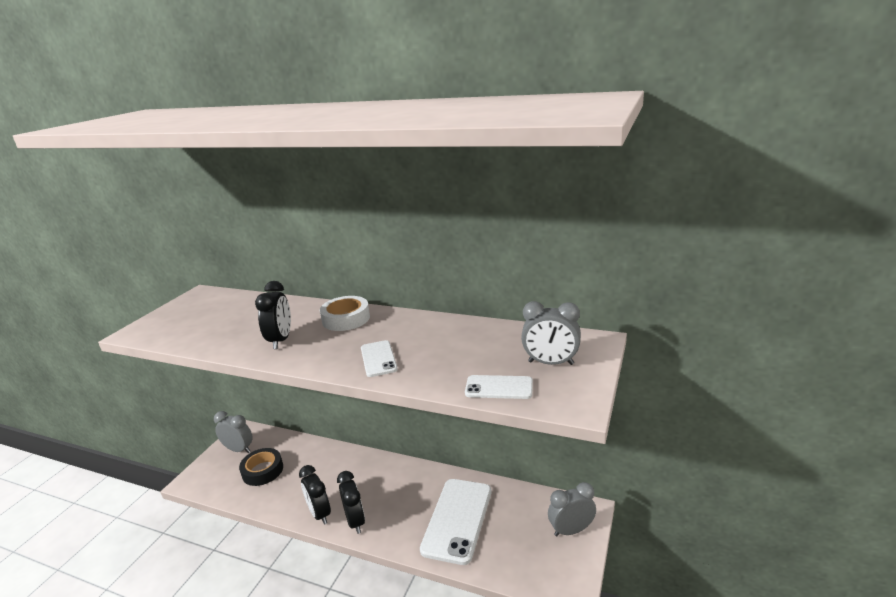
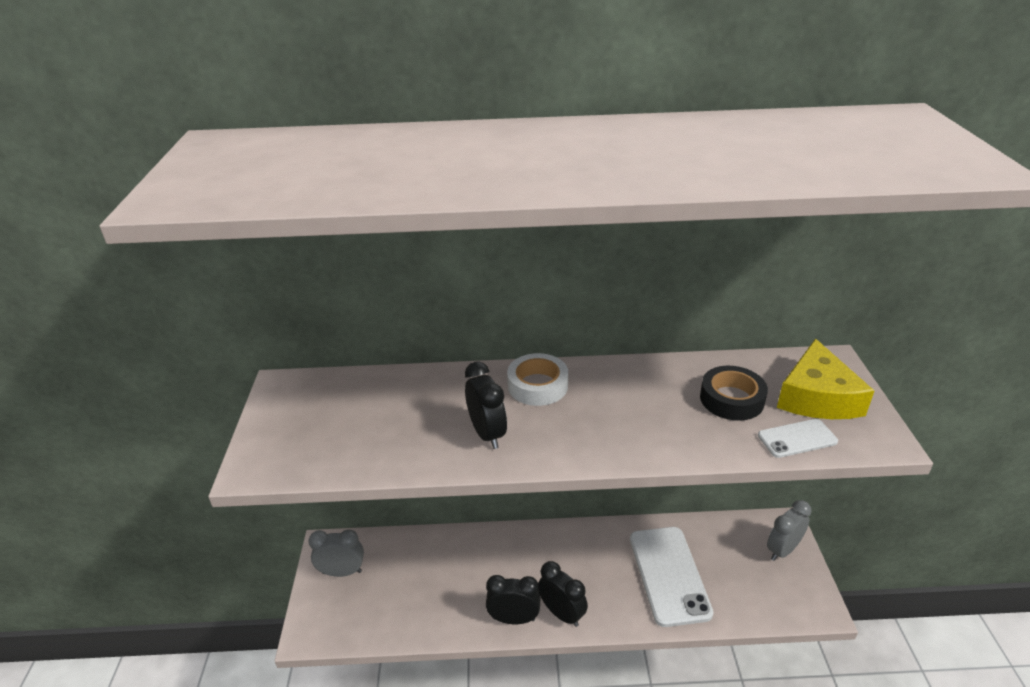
camera: 25 degrees left, 10 degrees up
black tape [239,448,283,486] -> black tape moved to [700,366,768,421]
black clock [299,465,331,525] -> black clock turned 150 degrees clockwise [486,575,540,624]
white phone [361,340,398,377] -> none
grey clock [521,301,581,365] -> yellow cheese [777,339,874,419]

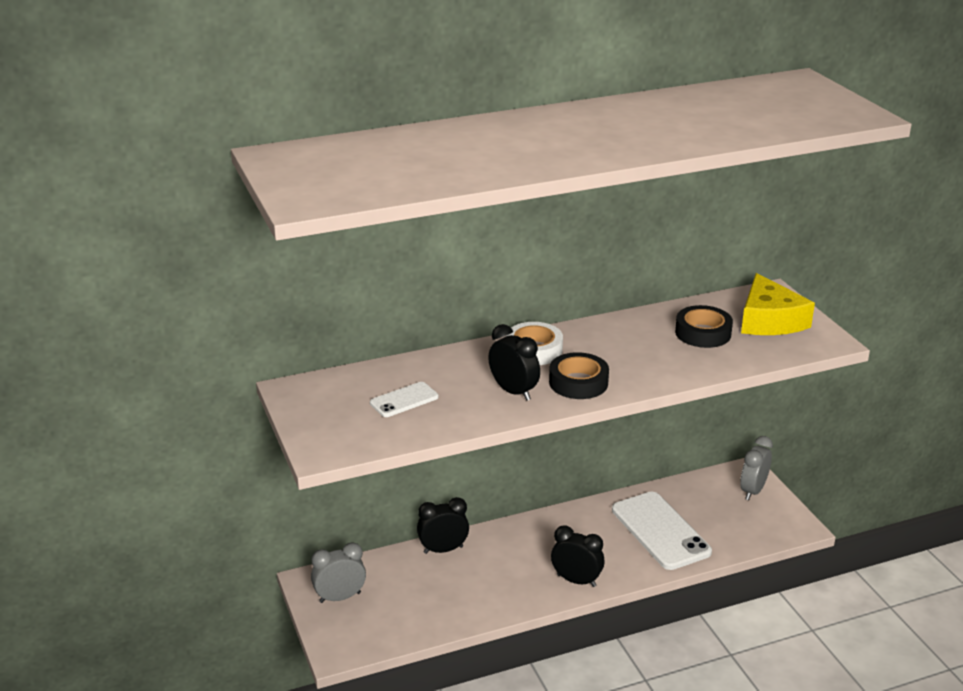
camera: 20 degrees left, 5 degrees down
black clock [486,575,540,624] -> black clock moved to [417,497,469,554]
white phone [758,419,838,458] -> white phone moved to [370,382,438,417]
none -> black tape [549,352,609,399]

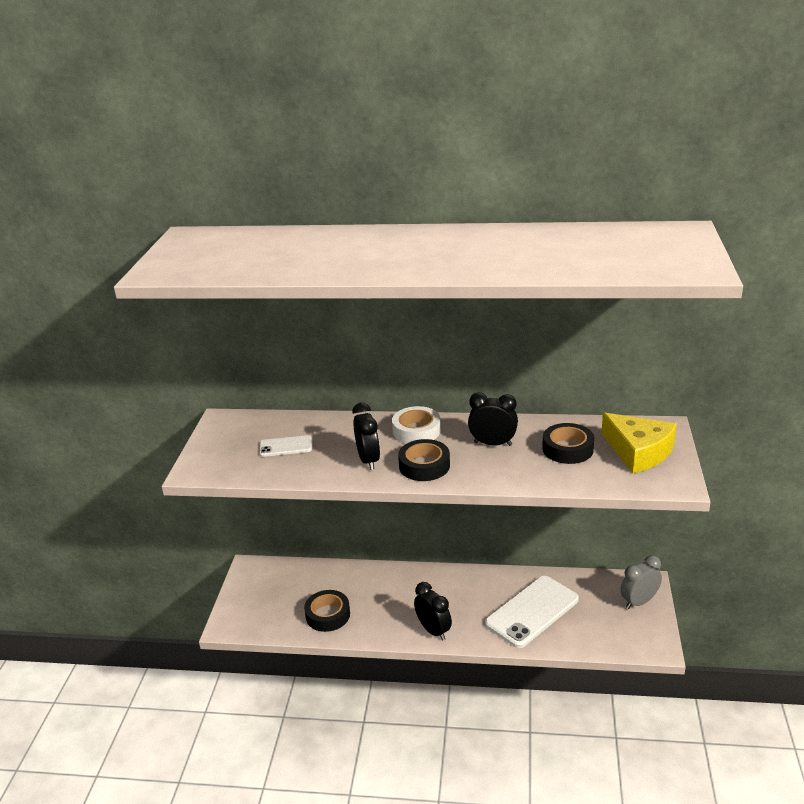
camera: 30 degrees right, 0 degrees up
grey clock [311,542,366,603] -> none
black clock [417,497,469,554] -> black clock moved to [468,392,518,446]
white phone [612,492,712,570] -> white phone turned 45 degrees clockwise [485,576,579,648]
yellow cheese [741,273,815,335] -> yellow cheese turned 60 degrees counterclockwise [601,413,677,473]
none -> black tape [304,590,350,632]

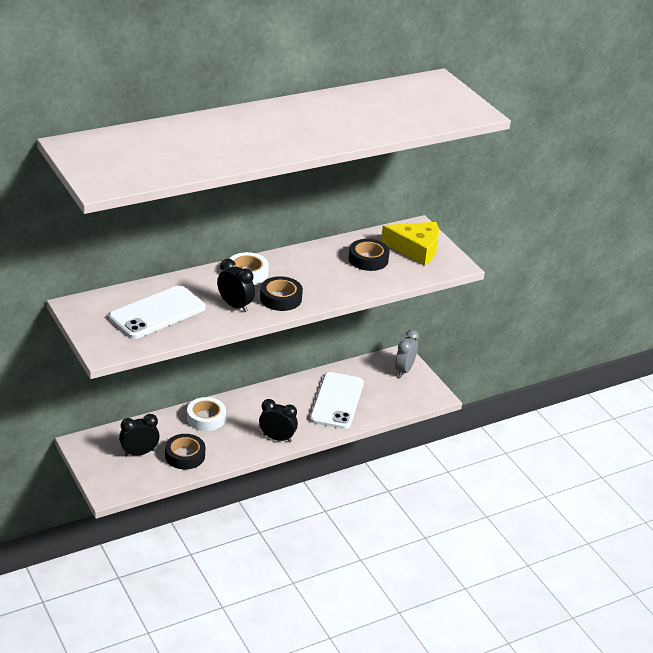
camera: 40 degrees left, 5 degrees up
white phone [259,435,312,457] -> white phone [109,285,205,339], size x1.97
black clock [468,392,518,446] -> black clock moved to [119,414,160,457]
none -> white tape [187,397,226,431]

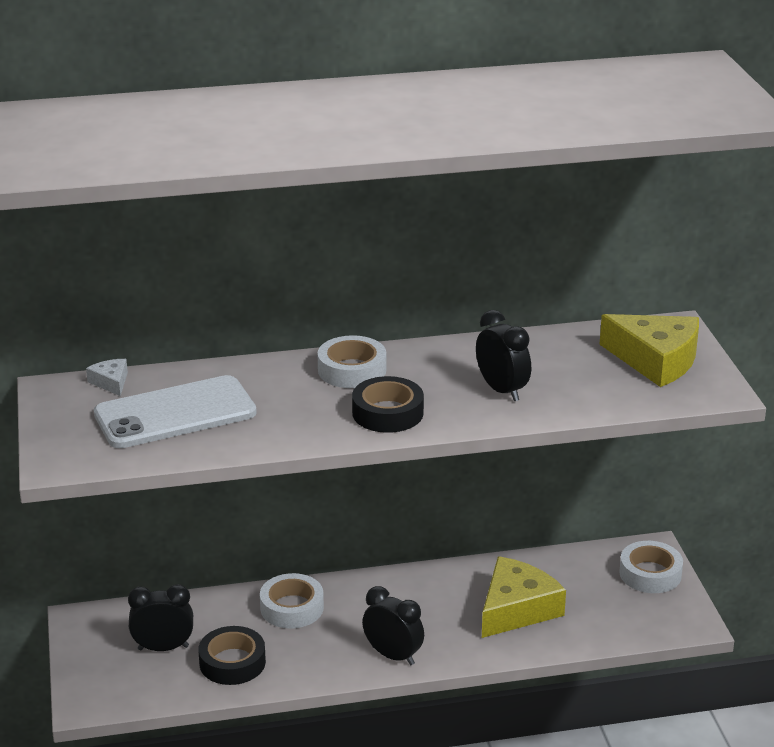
camera: 20 degrees right, 5 degrees down
black clock [217,259,255,312] -> black clock moved to [476,310,531,401]
white phone [310,372,364,429] -> yellow cheese [482,556,566,638]
black tape [349,239,389,271] -> none
grey clock [395,330,419,377] -> white tape [619,541,683,593]
none -> white cheese [86,359,128,396]

